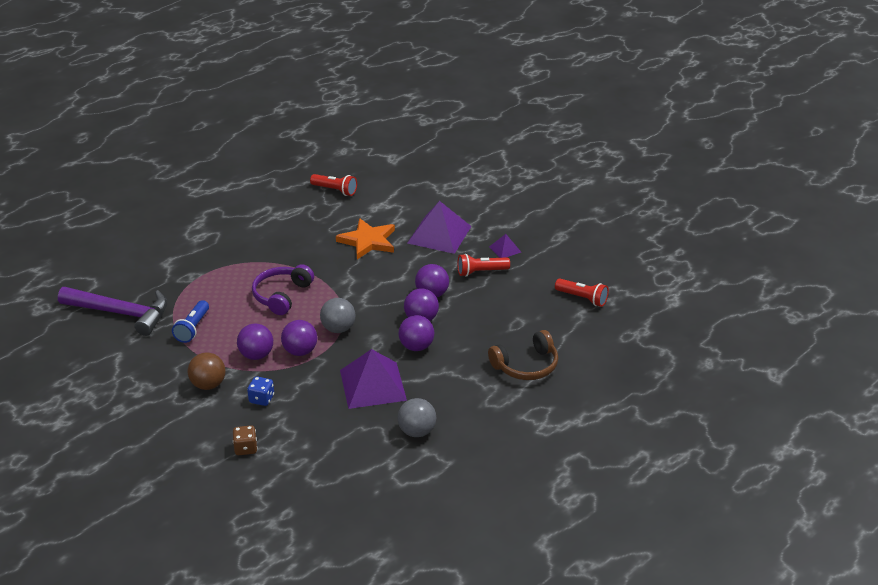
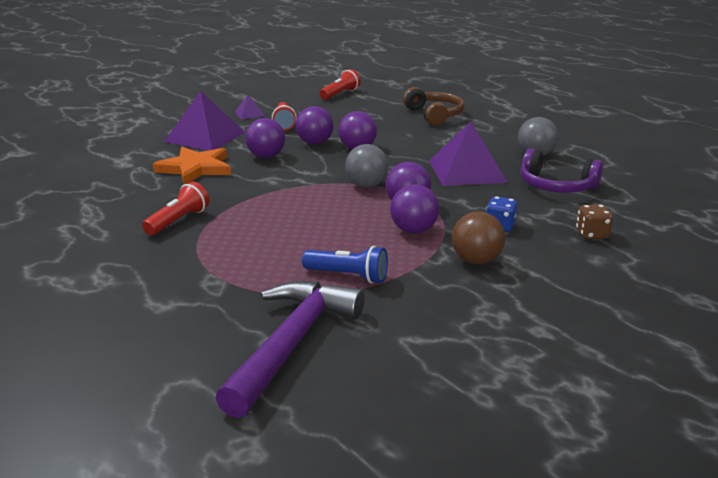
camera: 85 degrees left, 10 degrees down
purple headphones [252,264,314,315] -> purple headphones moved to [520,148,603,193]
red flashlight [310,174,357,196] -> red flashlight moved to [142,182,210,235]
purple ball [398,315,434,351] -> purple ball moved to [245,118,285,158]

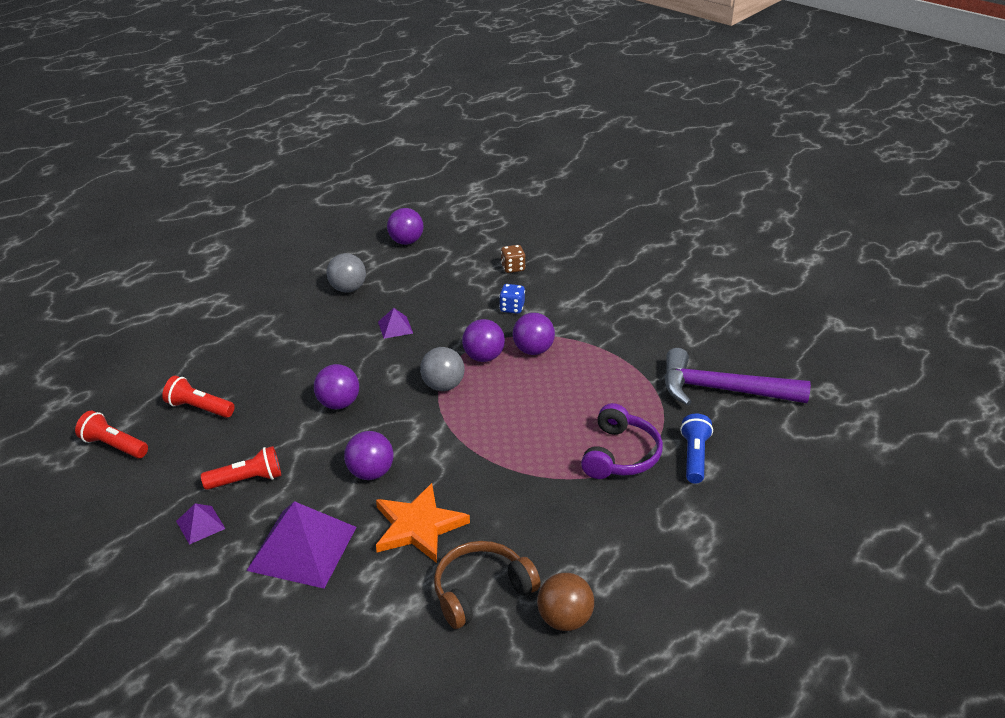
camera: 100 degrees left, 10 degrees up
red flashlight [142,182,210,235] -> red flashlight moved to [162,376,235,418]
purple ball [296,106,334,145] -> purple ball moved to [387,208,424,245]
blue flashlight [302,246,388,284] -> blue flashlight moved to [680,414,713,484]
brown headphones [403,87,465,125] -> brown headphones moved to [434,541,541,629]
purple pyramid [429,121,508,186] -> purple pyramid [378,308,413,339], size x0.47
brown ball [452,211,505,264] -> brown ball moved to [537,573,594,631]
purple headphones [520,148,603,193] -> purple headphones moved to [581,403,663,479]

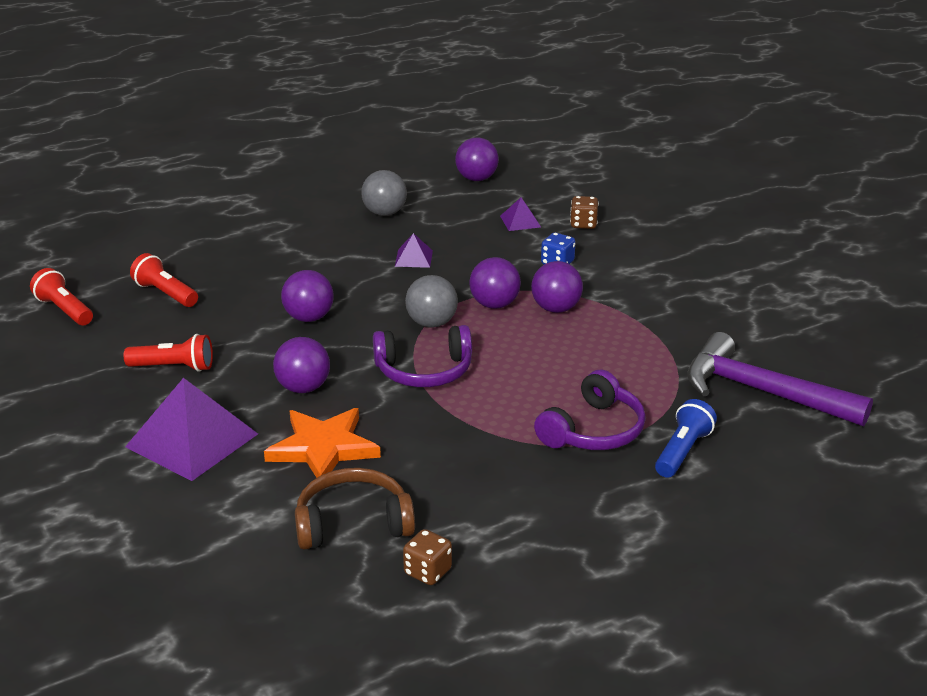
camera: 20 degrees right, 5 degrees down
purple pyramid [176,504,226,545] -> purple pyramid moved to [500,198,541,231]
brown ball [537,573,594,631] -> brown dice [403,529,452,585]
none -> purple headphones [373,325,472,387]

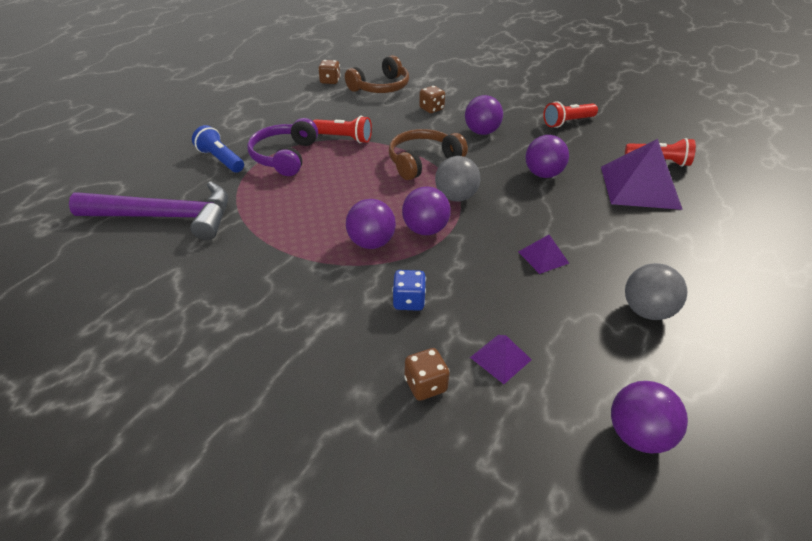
camera: 150 degrees right, 10 degrees up
red flashlight [30,268,93,325] -> red flashlight moved to [313,116,372,143]
purple pyramid [125,378,258,481] -> purple pyramid moved to [601,139,683,210]
orange star [264,408,381,478] -> brown dice [419,86,445,113]
purple headphones [373,325,472,387] -> brown headphones [389,129,468,180]
blue flashlight [655,399,717,478] -> blue flashlight turned 135 degrees clockwise [192,125,244,173]

